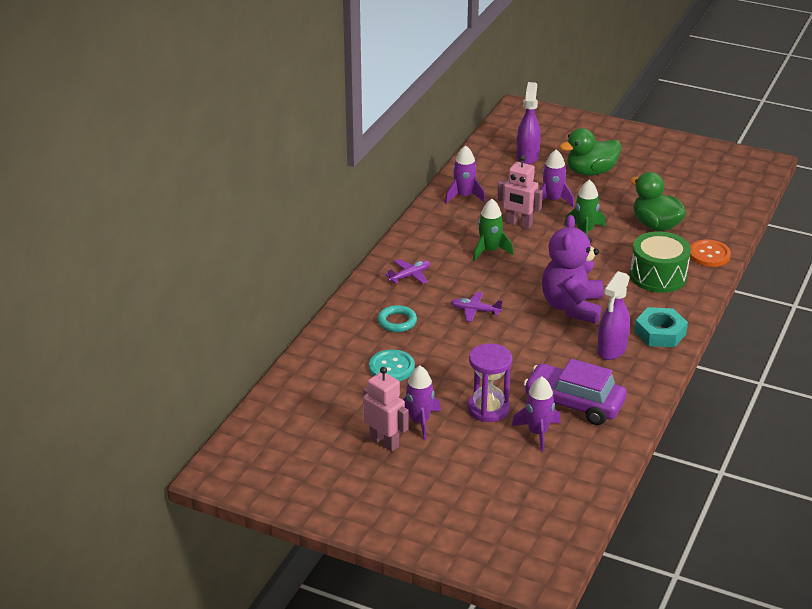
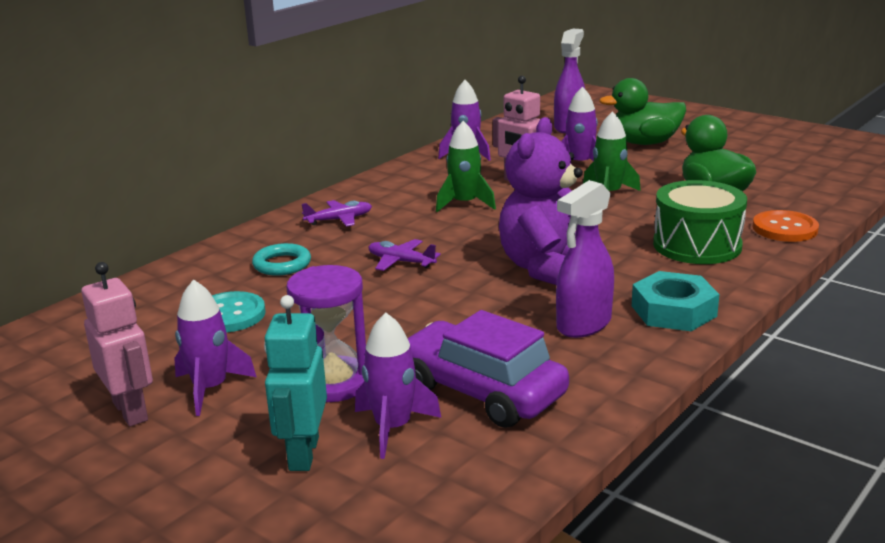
camera: 15 degrees right, 10 degrees down
none -> turquoise robot [264,295,327,471]

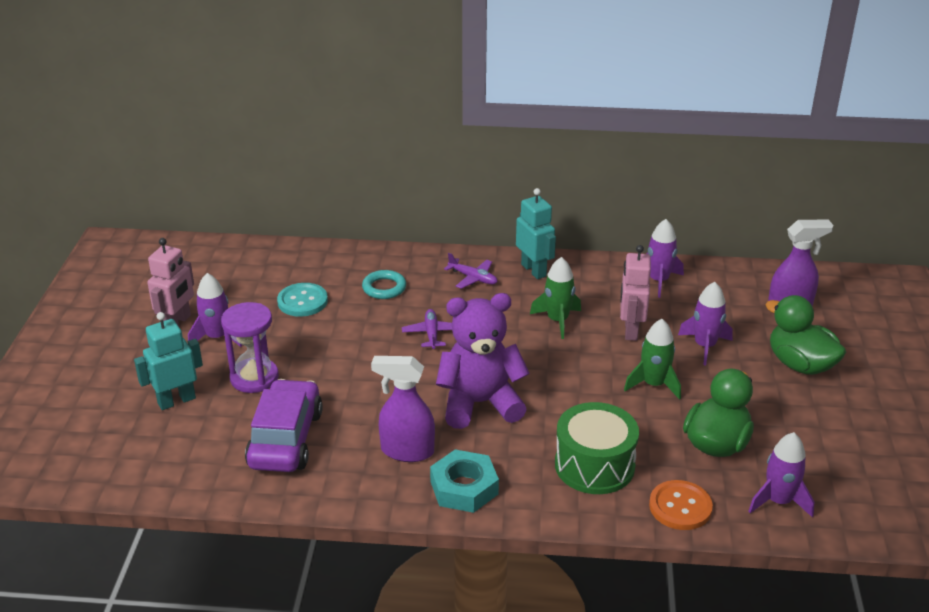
camera: 55 degrees right, 10 degrees up
purple rocket [355,312,441,459] -> purple rocket moved to [748,432,814,518]
none -> turquoise robot [516,188,556,279]

